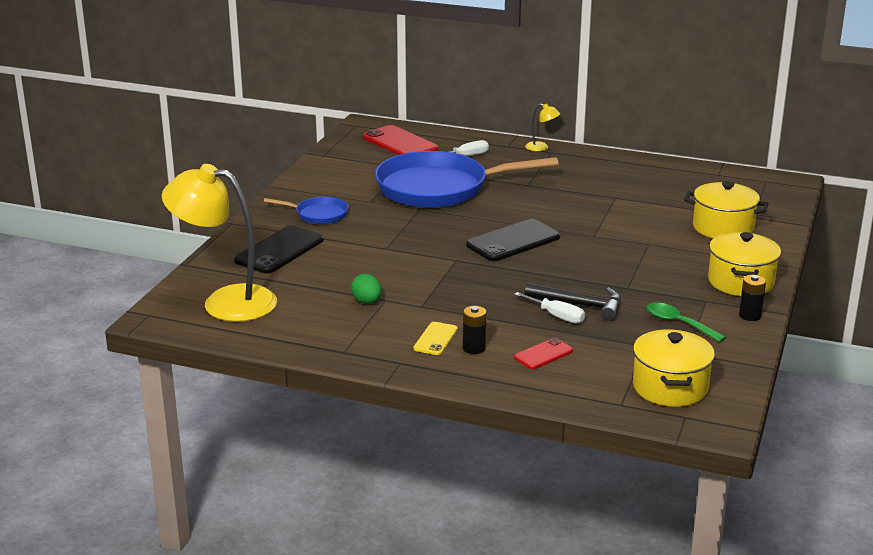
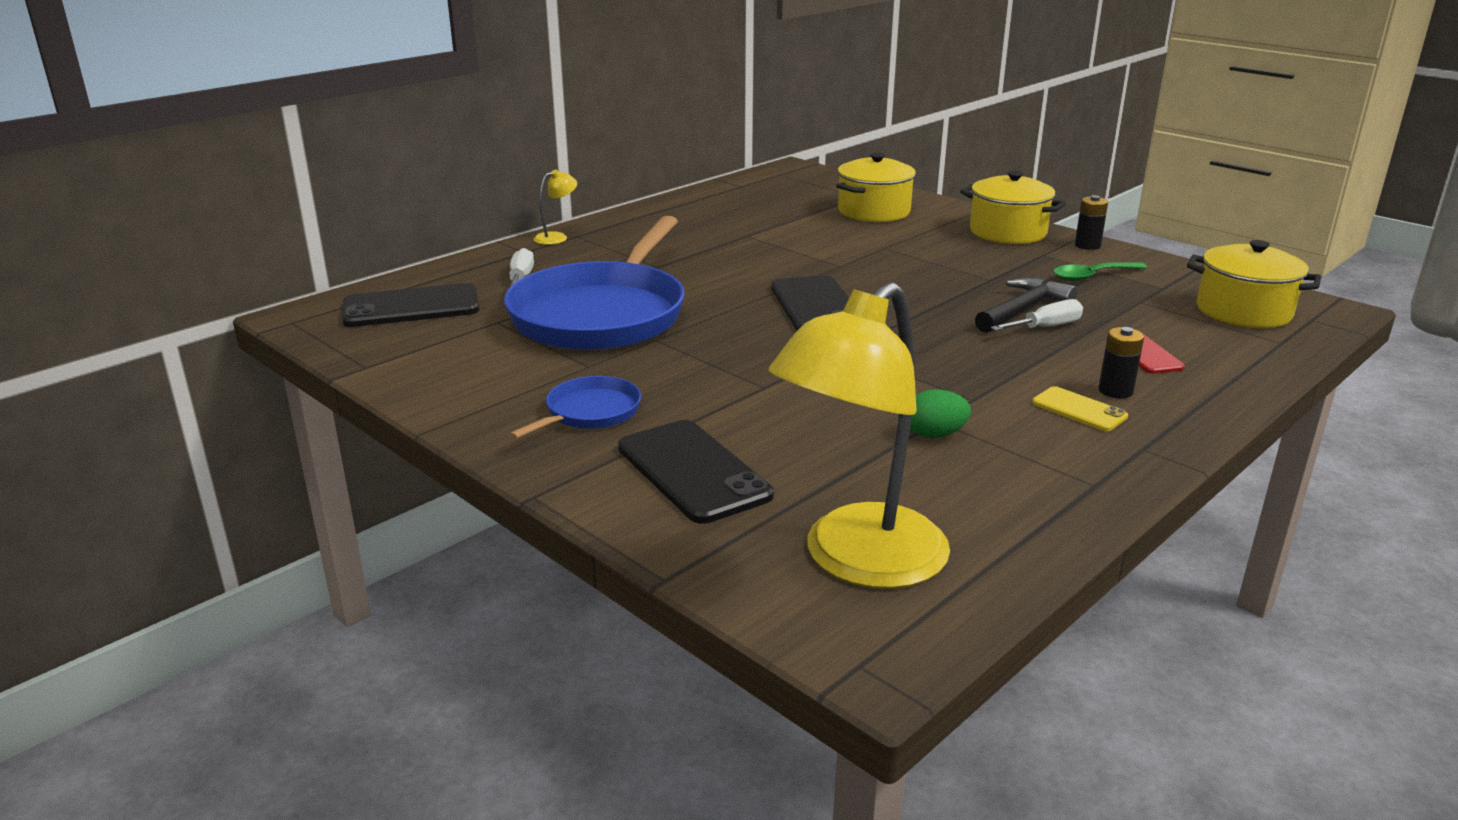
camera: 65 degrees left, 0 degrees up
red phone [363,125,438,155] -> black phone [342,283,479,327]

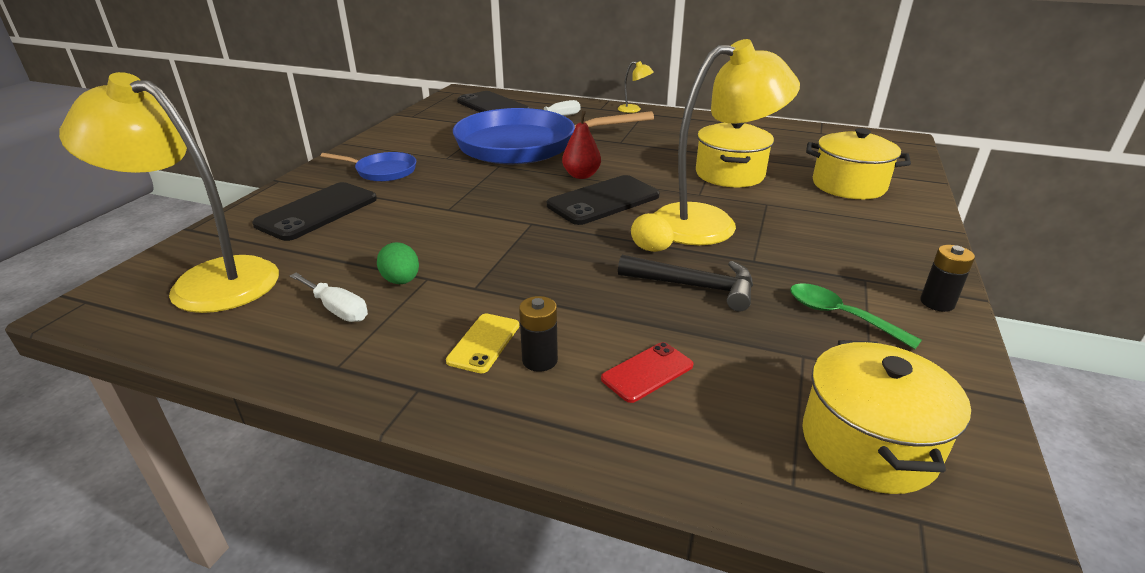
camera: 65 degrees right, 5 degrees up
yellow pot [960,171,1066,244] -> yellow pot moved to [696,122,774,187]
white screwdriver [991,299,1083,331] -> white screwdriver moved to [290,273,368,322]
none -> red pear [562,111,601,179]
none -> yellow egg [631,213,674,252]
none -> yellow lamp [653,39,800,245]

